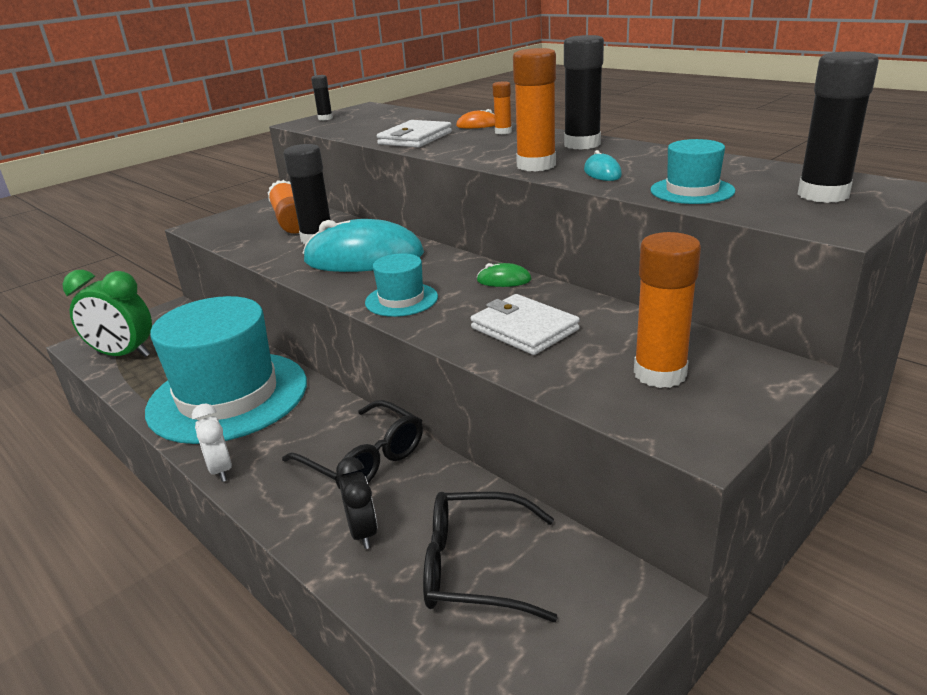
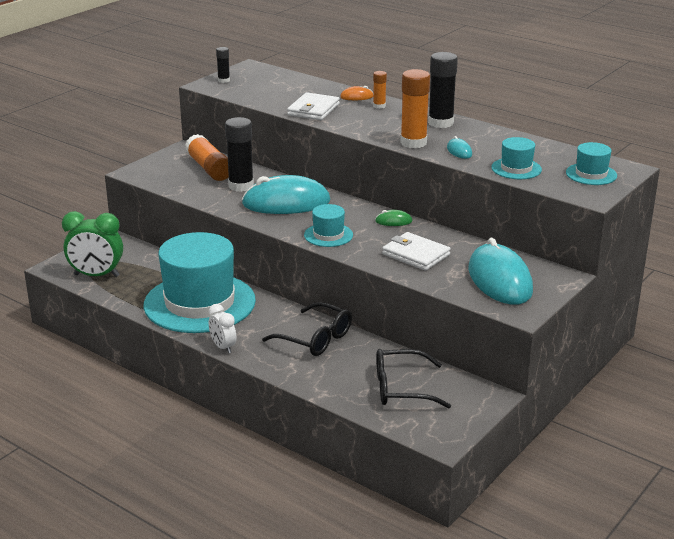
camera: 10 degrees left, 0 degrees up
black clock [336,457,378,549] -> none
orange glue stick [634,232,701,388] -> turquoise mouse [468,238,533,305]
black glue stick [797,52,879,203] -> turquoise hat [566,142,617,185]

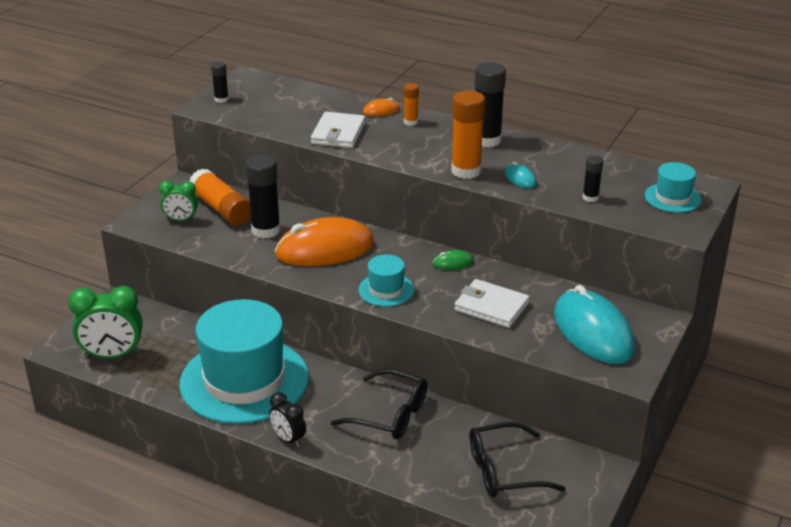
camera: 10 degrees left, 5 degrees up
white clock [209,304,236,353] -> black clock [269,392,306,447]
turquoise mouse [242,175,330,214] -> orange mouse [275,217,374,266]
turquoise hat [491,137,542,179] -> black glue stick [583,155,603,202]
none -> green clock [159,181,198,221]

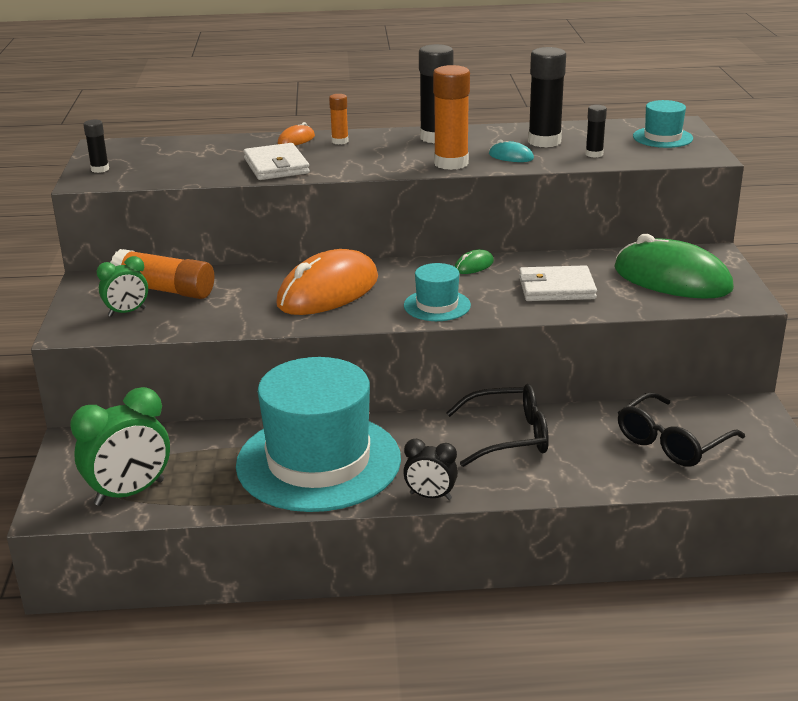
camera: 30 degrees left, 5 degrees down
black glue stick [246,154,281,239] -> black glue stick moved to [528,47,566,148]
turquoise mouse [554,285,635,364] -> green mouse [614,234,734,299]

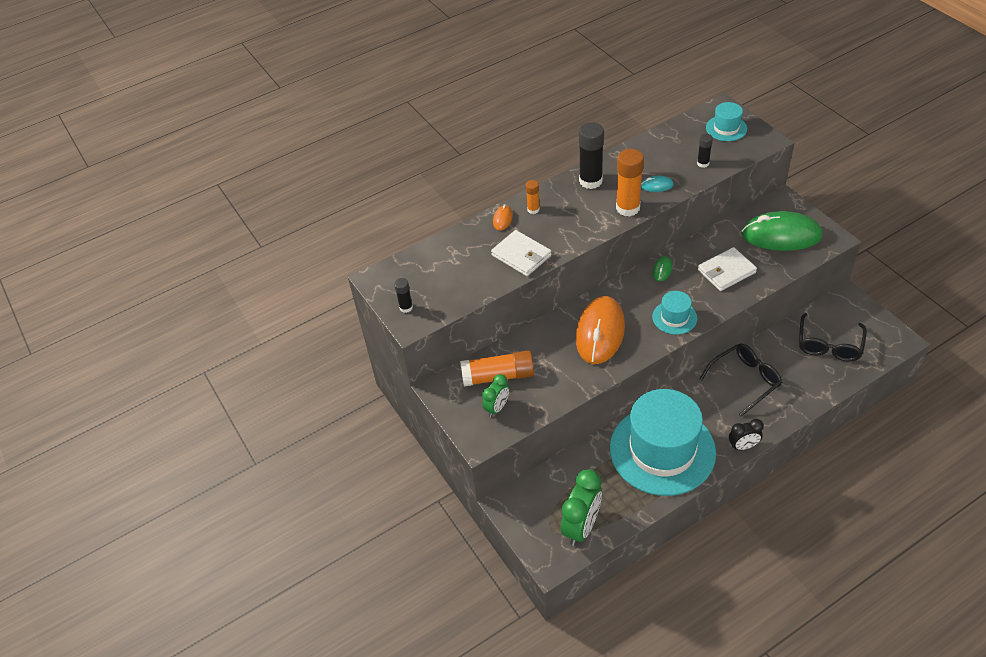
camera: 25 degrees left, 20 degrees up
black glue stick [528,47,566,148] -> none

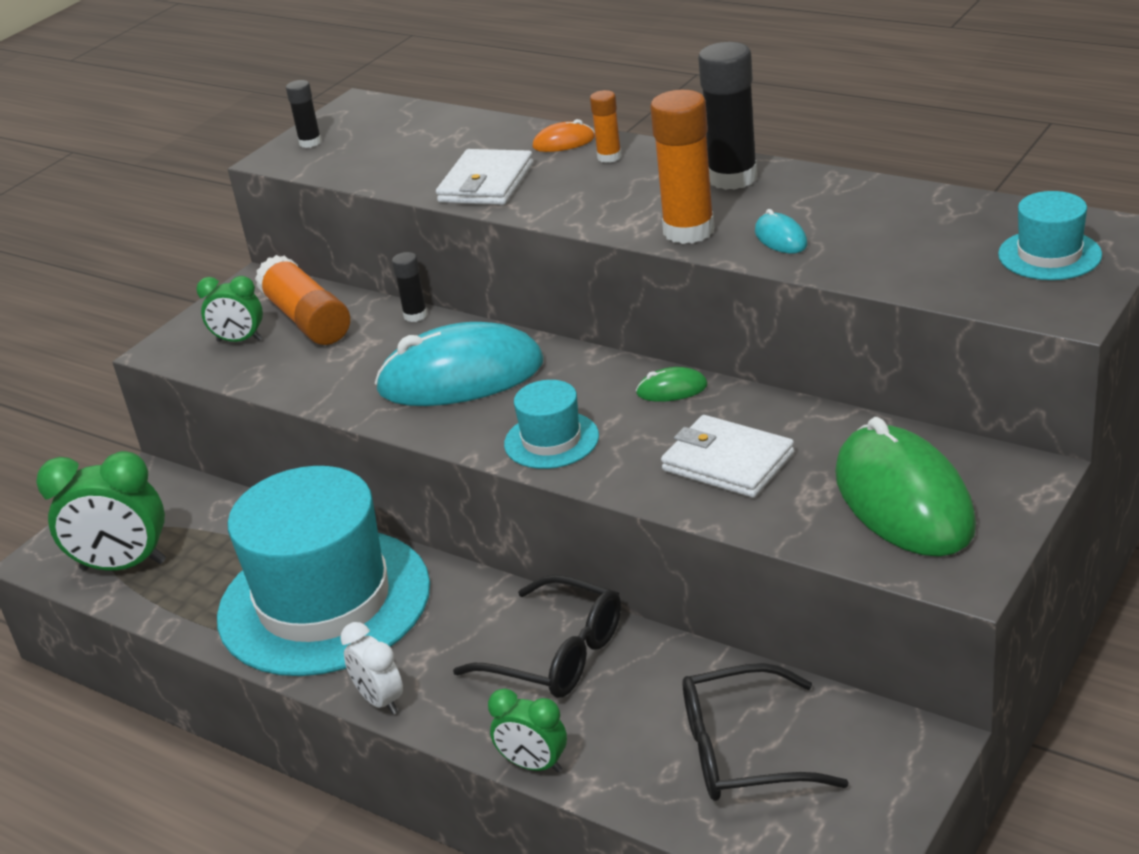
camera: 65 degrees right, 15 degrees down
orange mouse [576,296,625,364] -> turquoise mouse [375,322,544,406]
black glue stick [697,134,713,168] -> black glue stick moved to [392,252,428,322]
black clock [729,419,764,450] -> white clock [340,622,403,715]
none -> green clock [488,688,567,773]

